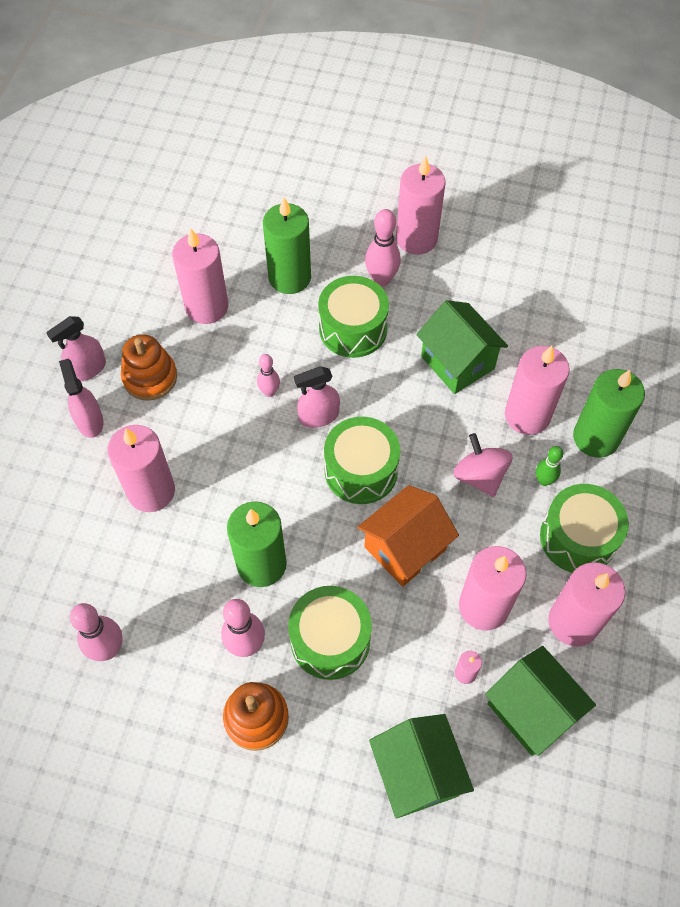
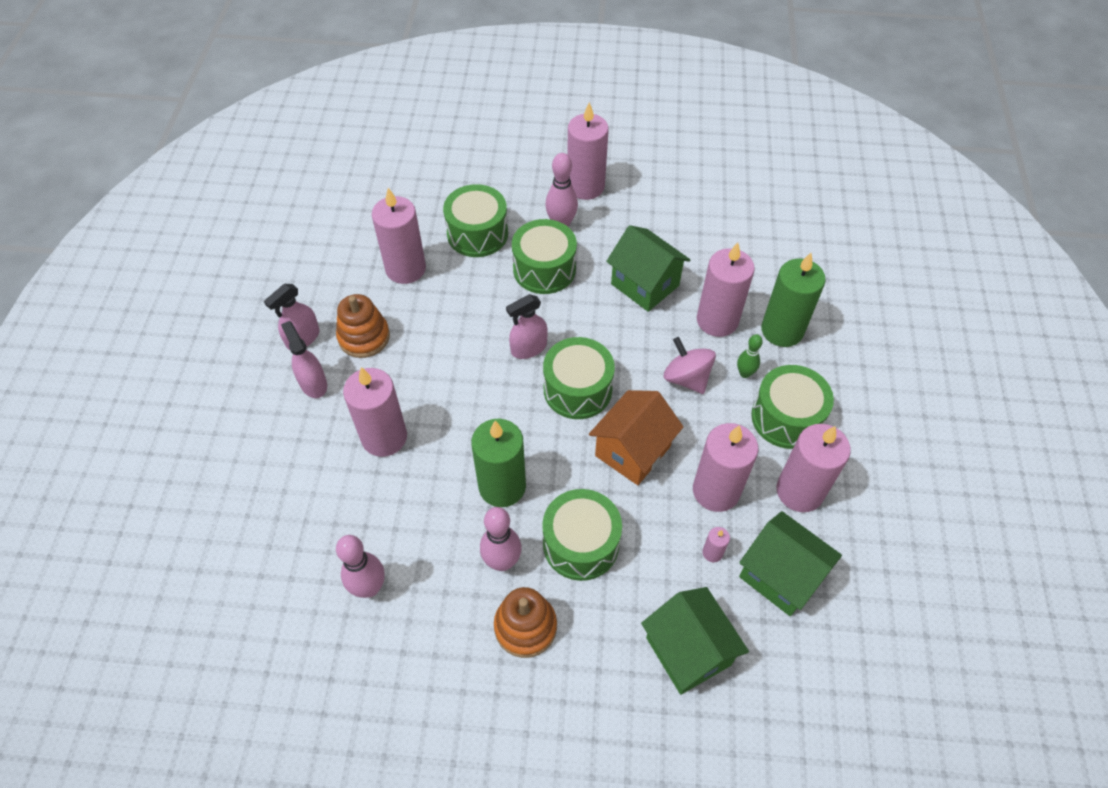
camera: 10 degrees left, 5 degrees down
pink bowling pin [257,354,280,397] -> none
green candle [263,197,311,294] -> green drum [443,184,508,257]

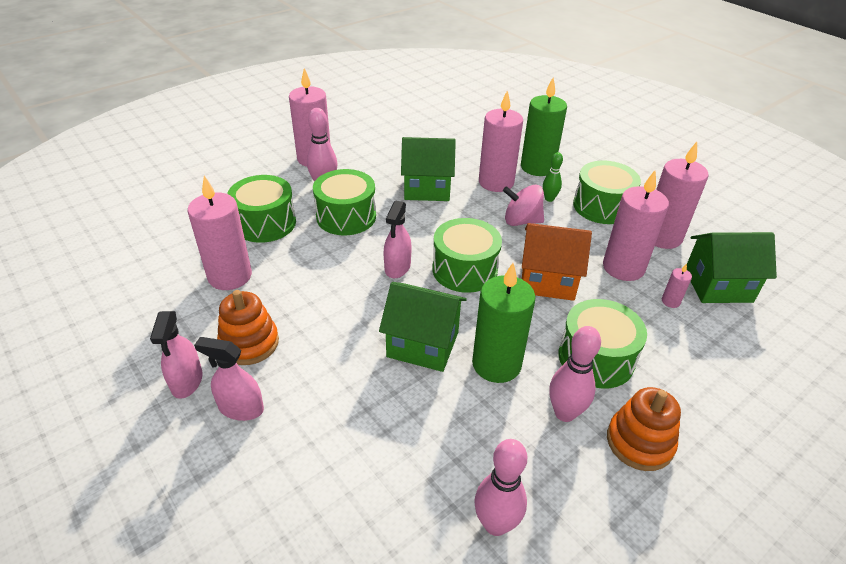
camera: 45 degrees left, 15 degrees down
pink candle [343,367,407,457] -> none
orange house [589,390,683,485] -> orange house turned 75 degrees counterclockwise [522,223,592,301]
green house [641,587,749,695] -> green house moved to [379,282,467,372]

